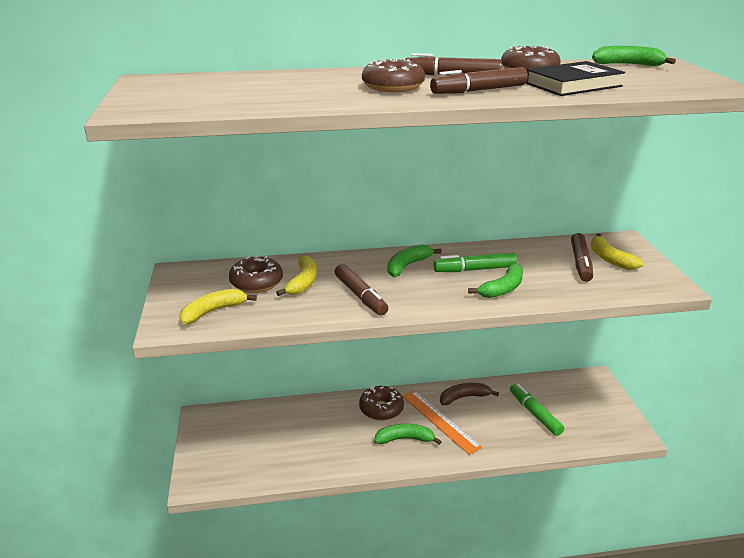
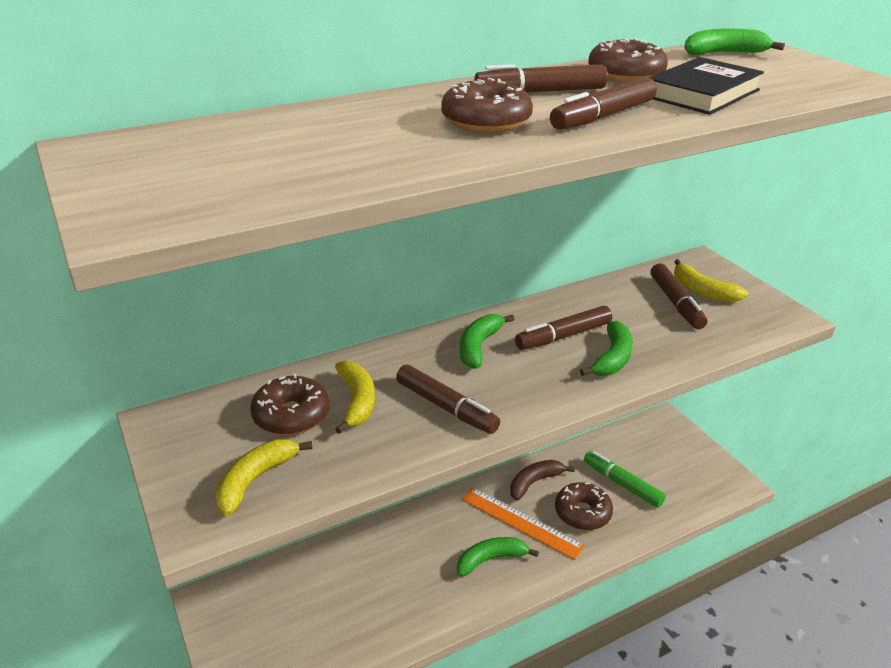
camera: 20 degrees left, 5 degrees up
brown donut [359,386,404,421] -> brown donut moved to [555,482,613,530]
green marker [433,253,517,272] -> brown marker [515,306,612,350]

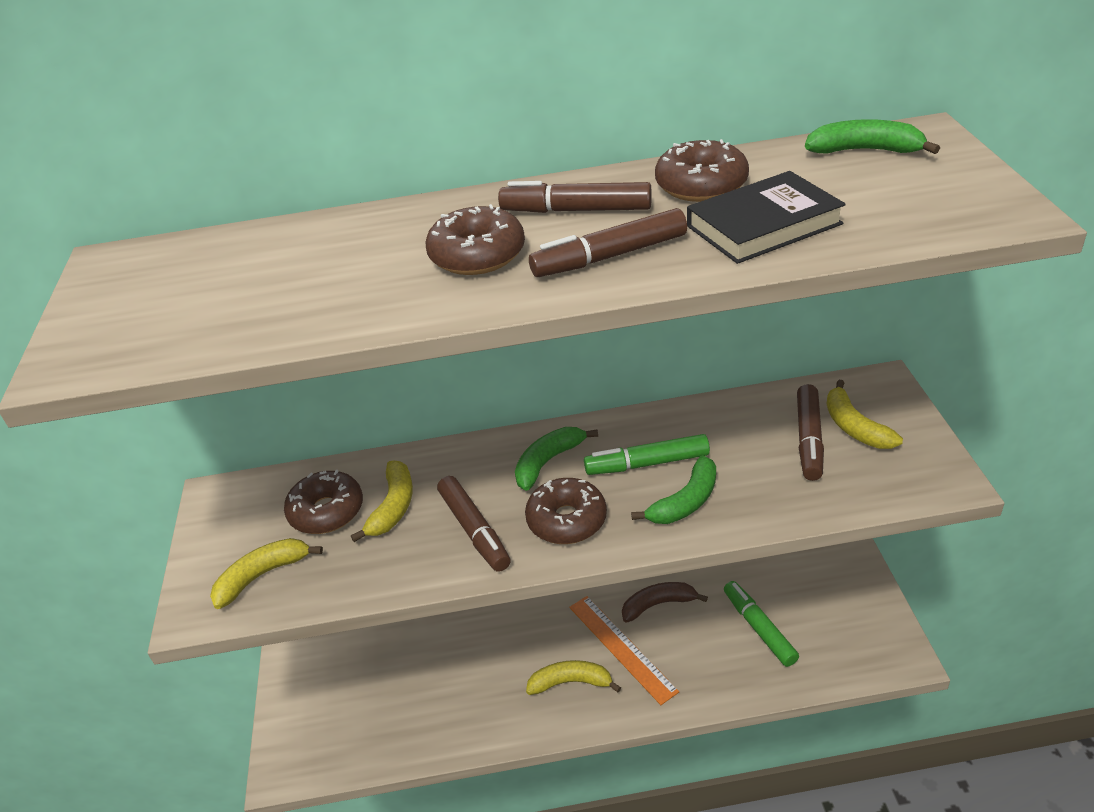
camera: 25 degrees right, 5 degrees up
green banana [457,537,539,577] -> yellow banana [526,660,621,695]
brown marker [515,306,612,350] -> green marker [584,434,710,475]
brown donut [555,482,613,530] -> brown donut moved to [525,478,607,544]

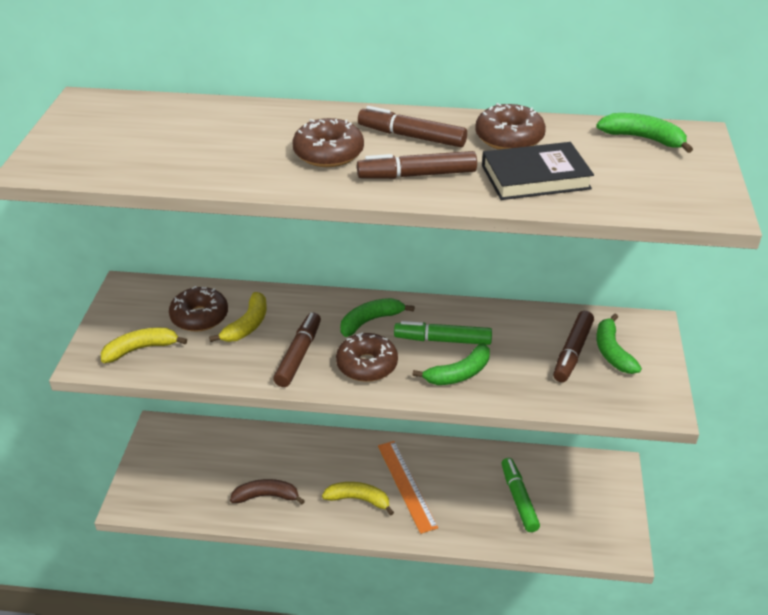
camera: 10 degrees right, 0 degrees up
brown marker [437,476,511,572] -> brown marker turned 150 degrees counterclockwise [273,312,321,387]
brown banana [622,582,708,623] -> brown banana moved to [230,479,305,504]
yellow banana [827,380,903,449] -> green banana [596,314,642,374]

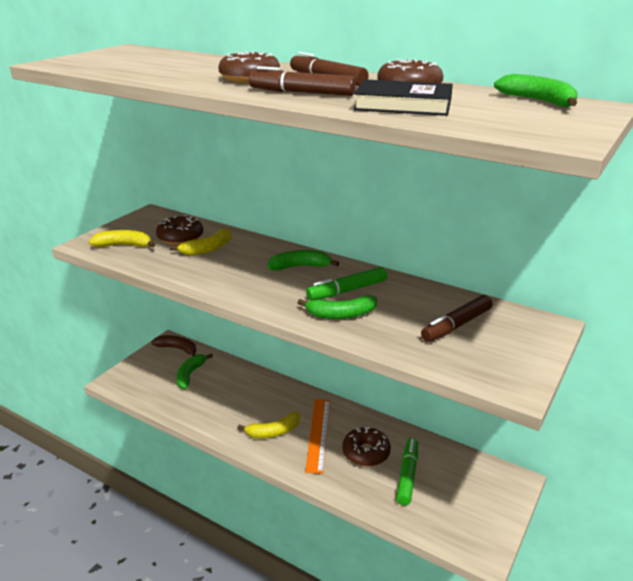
camera: 25 degrees right, 10 degrees down
brown banana [230,479,305,504] -> brown banana moved to [151,335,196,357]
brown marker [273,312,321,387] -> none
yellow banana [322,482,394,515] -> yellow banana turned 120 degrees clockwise [238,412,300,438]
brown donut [336,332,398,382] -> brown donut moved to [342,427,391,467]
green marker [394,321,492,345] -> green marker turned 60 degrees counterclockwise [306,267,387,301]
green banana [596,314,642,374] -> green banana moved to [176,354,213,389]

